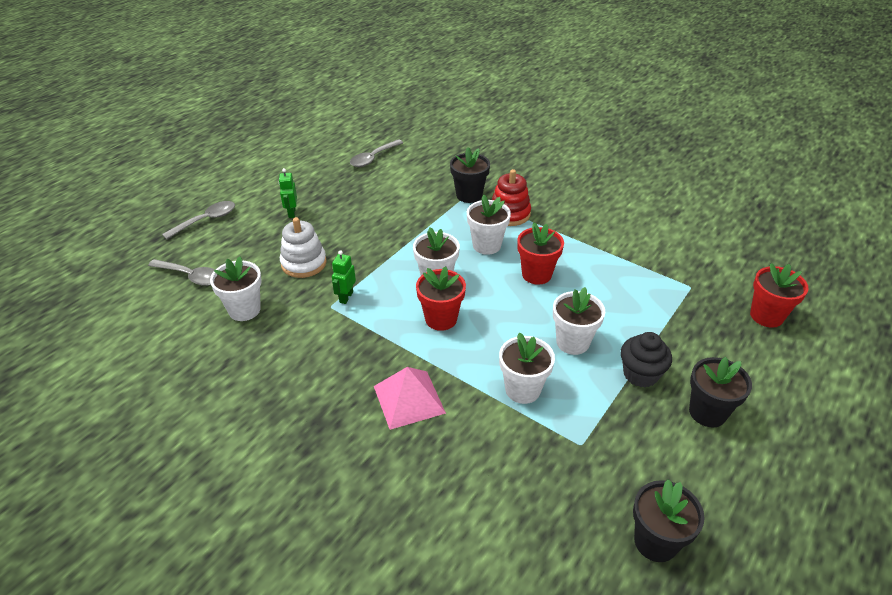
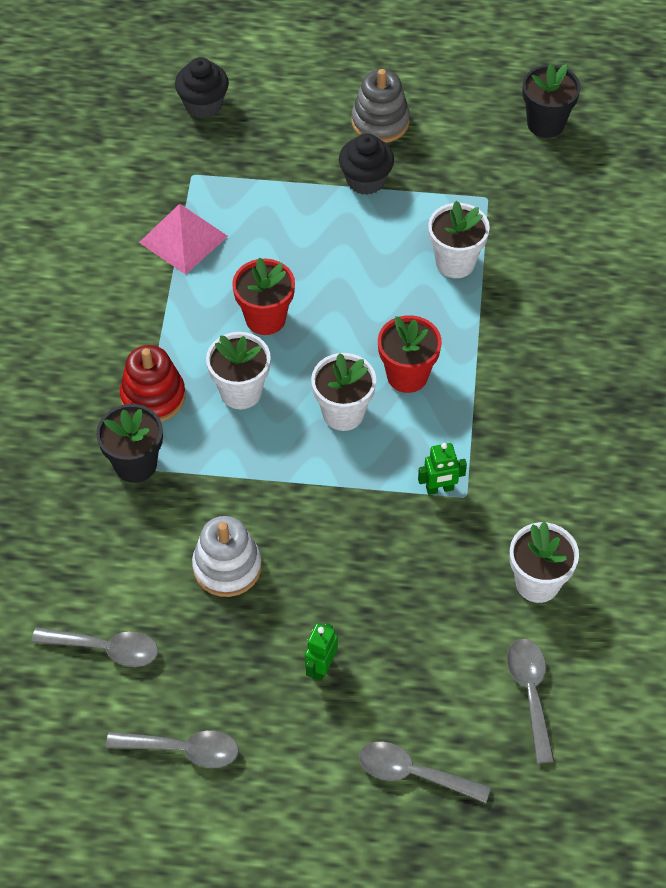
camera: 120 degrees left, 15 degrees up
green robot [279,168,297,218] -> green robot turned 150 degrees clockwise [305,623,338,681]
white stacking toy [280,217,327,278] -> white stacking toy moved to [192,516,262,597]
pink pyramid [374,367,446,430] -> pink pyramid moved to [139,204,228,275]
white flower pot [553,287,605,355] -> none
black flower pot [689,357,752,427] -> grey stacking toy [351,69,410,143]
red flower pot [750,263,809,328] -> black cupcake [175,57,229,118]
none -> grey spoon [106,731,239,768]

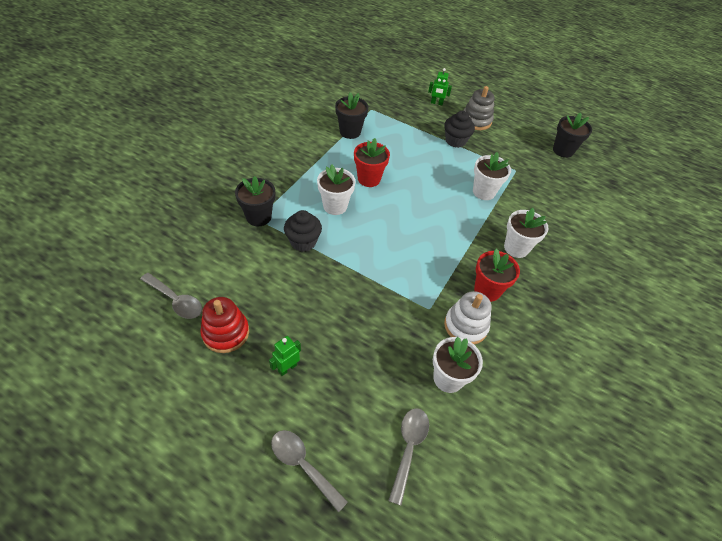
camera: 20 degrees right, 5 degrees down
grey spoon [106,731,239,768] -> none
red stacking toy [120,345,186,422] -> red stacking toy moved to [200,297,249,353]
pink pyramid [139,204,228,275] -> black flower pot [335,92,368,139]
black cupcake [175,57,229,118] -> black cupcake moved to [284,210,322,252]
white stacking toy [192,516,262,597] -> white stacking toy moved to [444,291,492,345]
white flower pot [311,353,376,431] -> white flower pot moved to [504,208,548,258]
red flower pot [378,315,442,393] -> red flower pot moved to [474,248,520,302]
green robot [418,443,467,495] -> green robot moved to [428,68,452,105]

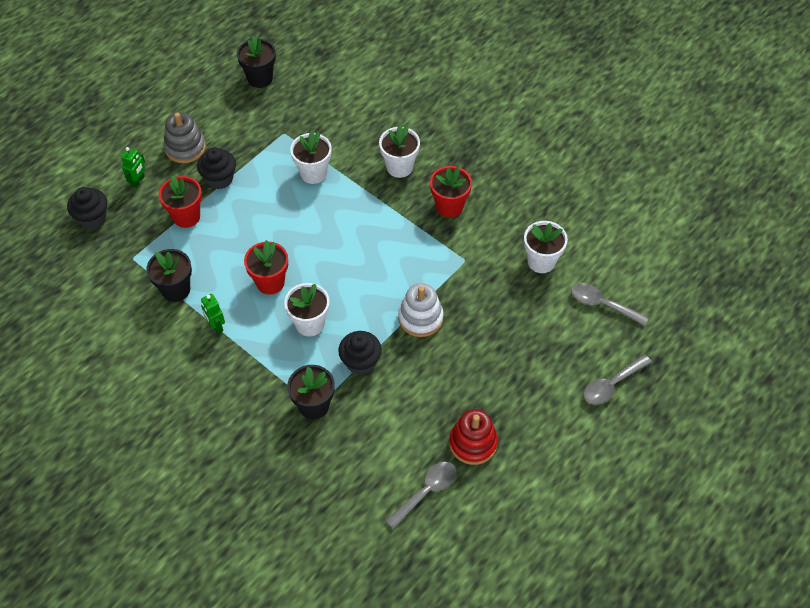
camera: 75 degrees left, 5 degrees up
green robot [269,336,301,376] -> green robot moved to [201,294,225,334]
white stacking toy [444,291,492,345] -> white stacking toy moved to [398,283,444,337]
none -> black cupcake [67,187,107,229]
none -> red flower pot [159,175,202,228]

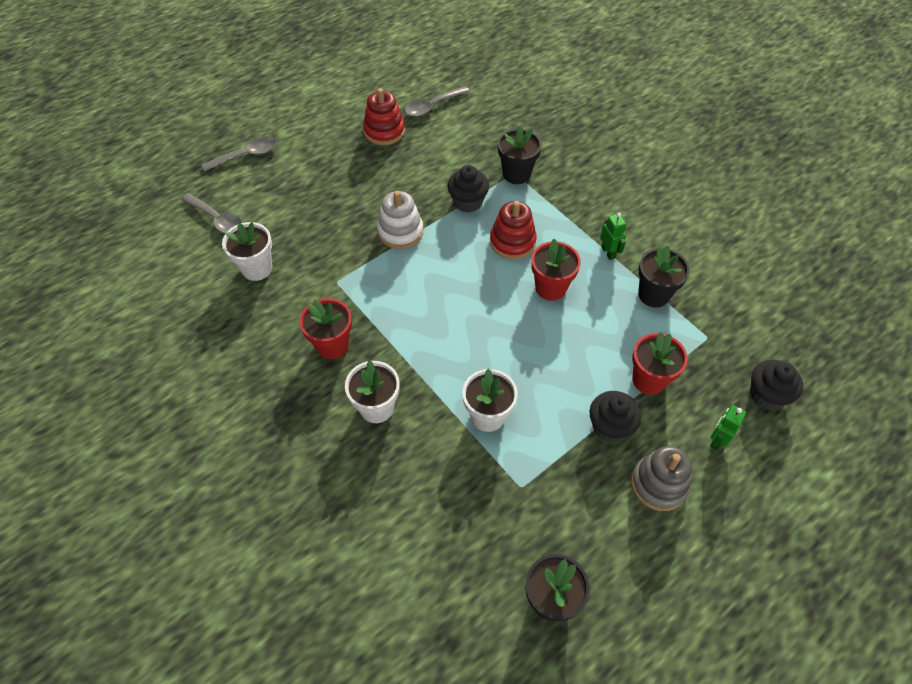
camera: 170 degrees left, 0 degrees up
white flower pot [284,283,330,336] -> red stacking toy [490,201,537,259]

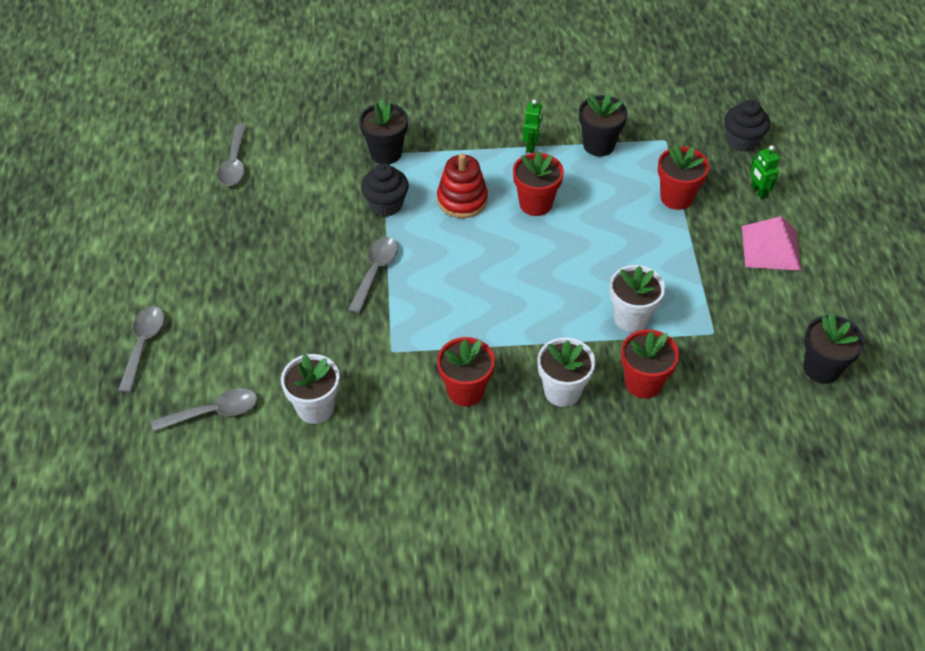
camera: 55 degrees left, 5 degrees down
red stacking toy [363,88,405,145] -> none
white stacking toy [377,191,423,249] -> grey spoon [348,237,398,314]
black cupcake [589,391,641,443] -> none
green robot [600,212,627,260] -> green robot turned 90 degrees clockwise [523,100,543,153]
grey stacking toy [631,446,692,511] -> pink pyramid [742,216,801,270]
none -> red flower pot [621,329,679,399]

